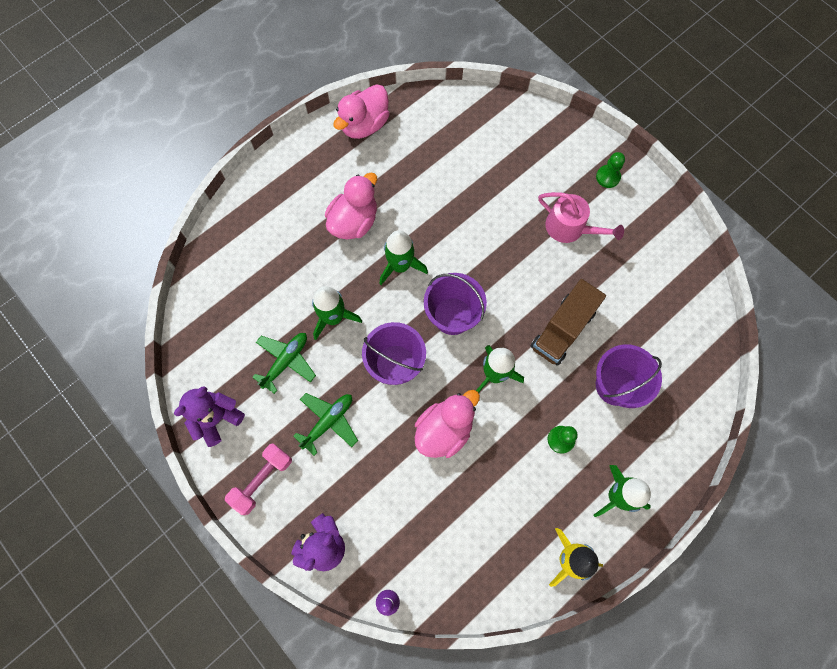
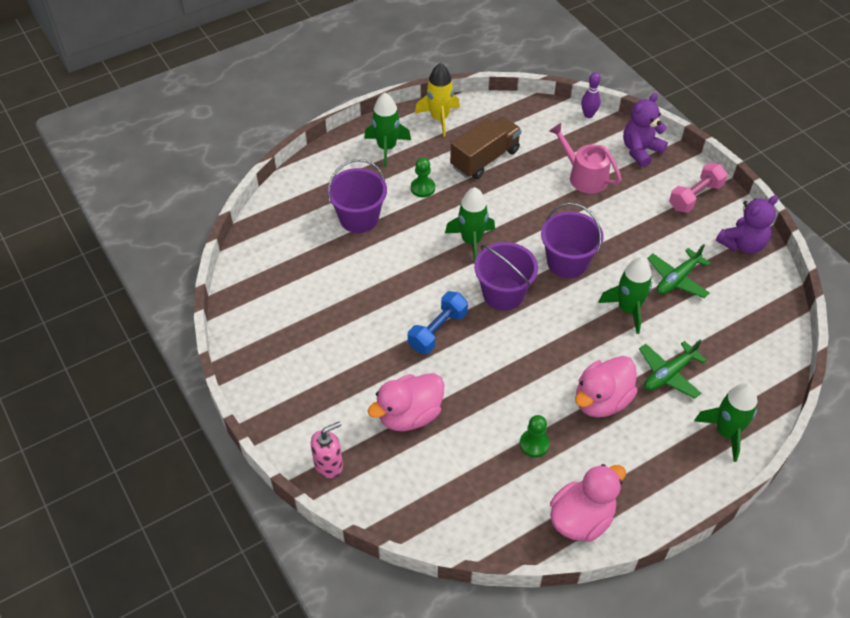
camera: 170 degrees left, 20 degrees down
green plane [293,393,358,456] -> green plane moved to [639,339,707,399]
green rocket [380,230,428,285] -> green rocket moved to [694,383,757,462]
pink duck [415,390,480,458] -> pink duck moved to [368,373,444,431]
brown truck [530,279,606,366] -> brown truck moved to [450,116,521,179]
pink watering can [538,192,624,243] -> pink watering can moved to [549,123,622,194]
green pawn [596,152,625,188] -> green pawn moved to [520,415,550,458]
none -> pink soap dispenser [311,421,343,478]
none -> blue dumbbell [408,291,468,354]

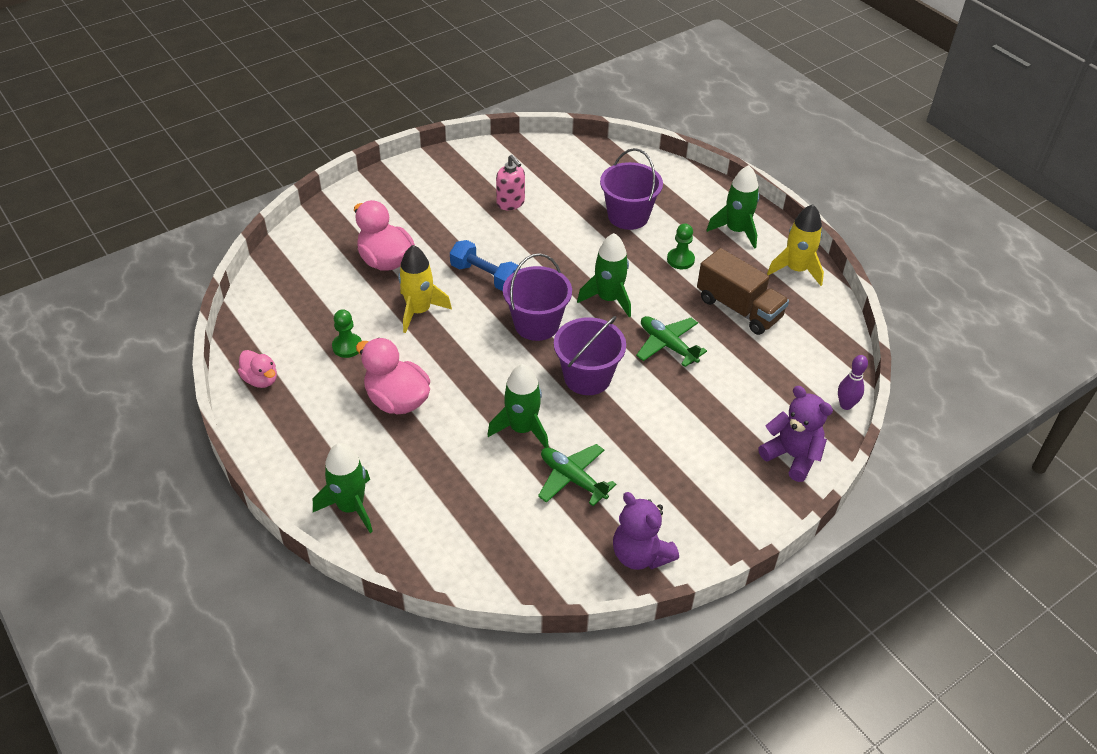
camera: 85 degrees right, 5 degrees down
pink soap dispenser [311,421,343,478] -> pink soap dispenser moved to [496,155,525,210]
pink watering can [549,123,622,194] -> none
pink duck [550,464,626,542] -> pink duck [238,350,277,388], size x0.60
green plane [639,339,707,399] -> green plane moved to [636,316,707,367]
pink dumbbell [669,163,727,213] -> none
none -> yellow rocket [398,245,452,333]

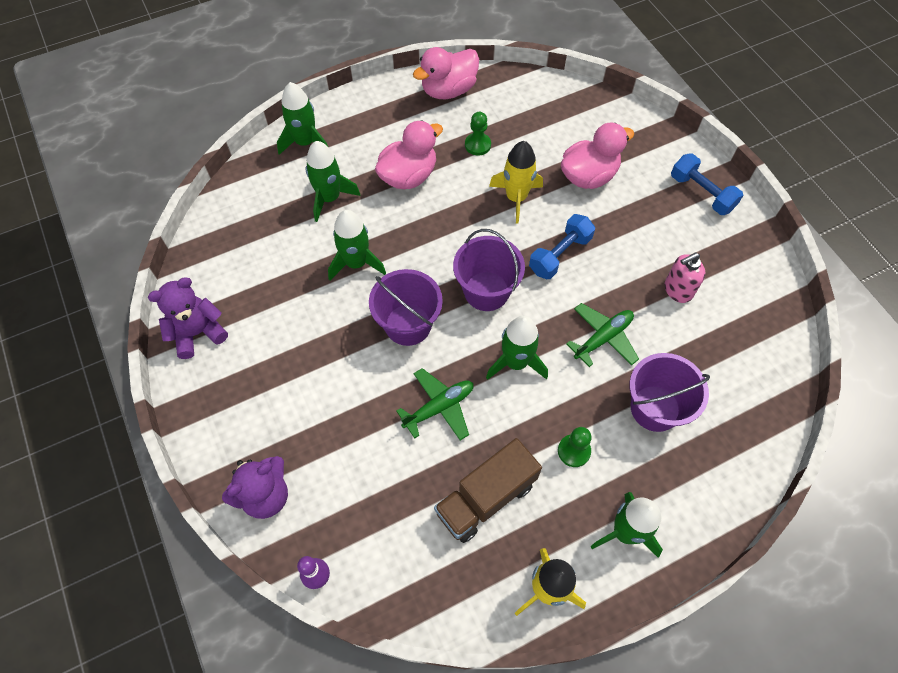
camera: 100 degrees right, 15 degrees up
pink duck [238,350,277,388] -> pink duck [413,47,479,99], size x1.66
green plane [538,444,616,506] -> green plane moved to [566,303,639,367]
none -> green rocket [306,141,361,222]
none -> blue dumbbell [671,154,743,215]

